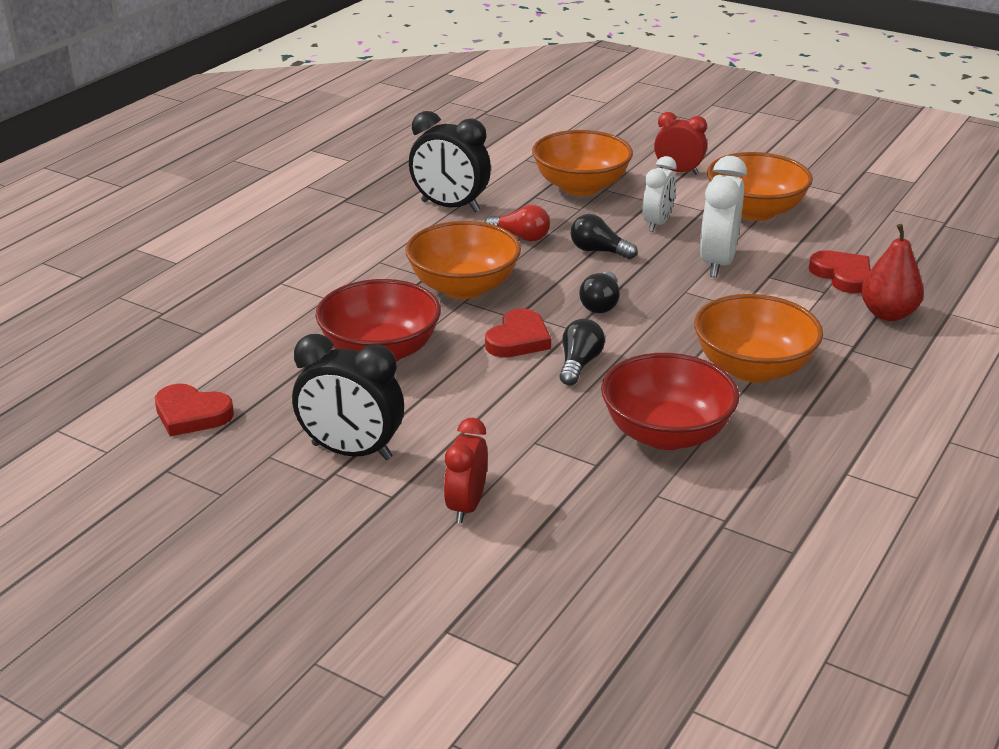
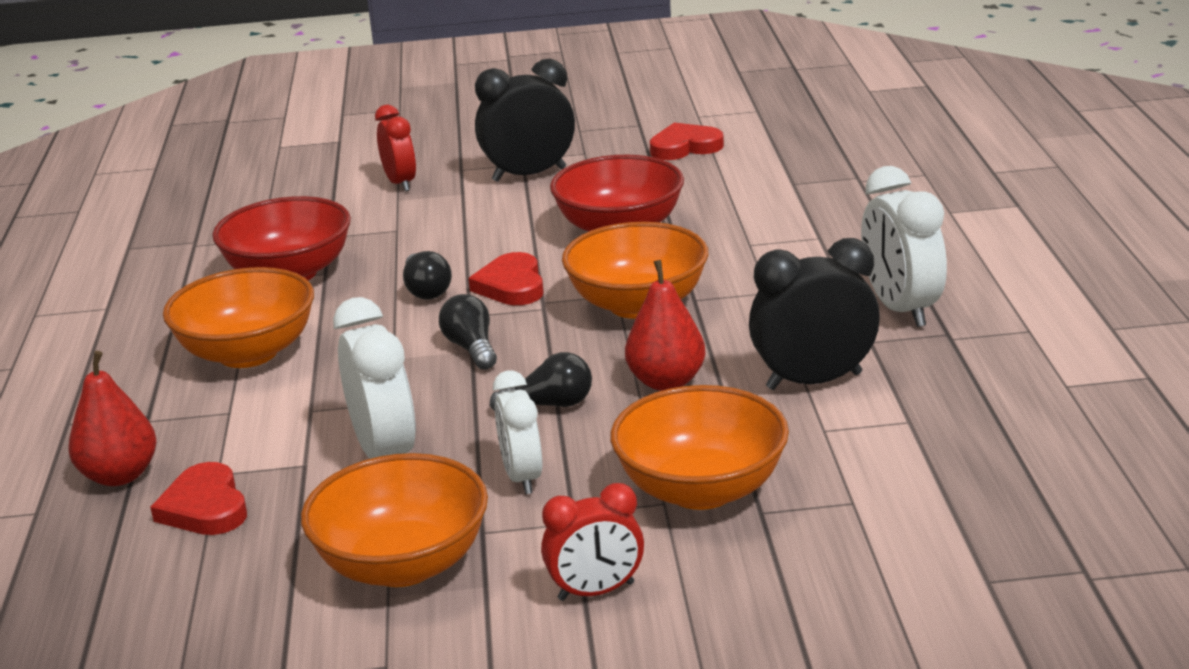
camera: 145 degrees right, 5 degrees down
red light bulb [484,205,550,242] -> red pear [625,260,706,391]
red heart [809,250,871,293] -> red heart turned 45 degrees clockwise [150,462,247,535]
none -> white clock [861,166,947,327]

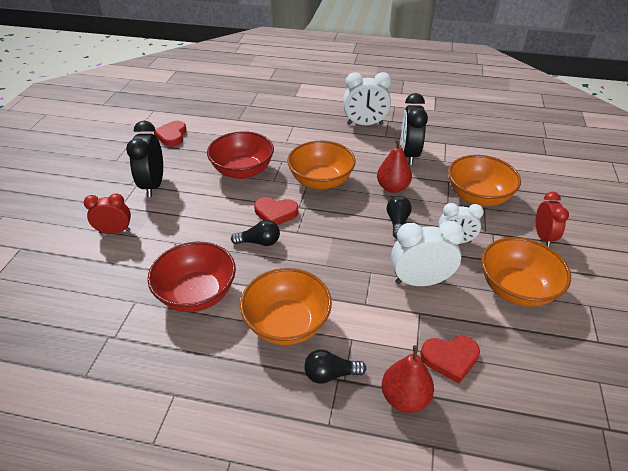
camera: 75 degrees left, 15 degrees up
black light bulb [439,294,497,370] -> black light bulb moved to [304,349,367,384]

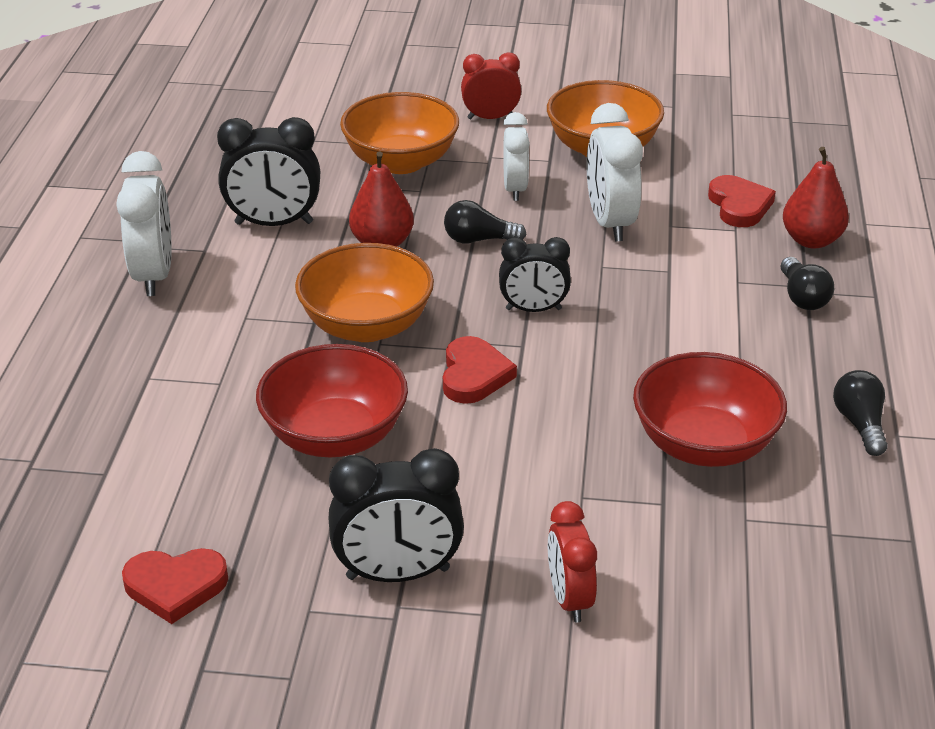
camera: 95 degrees left, 5 degrees down
black light bulb [231,220,280,246] -> black light bulb moved to [833,370,888,456]
orange bowl [240,268,332,345] -> none
none -> black clock [499,237,571,312]

